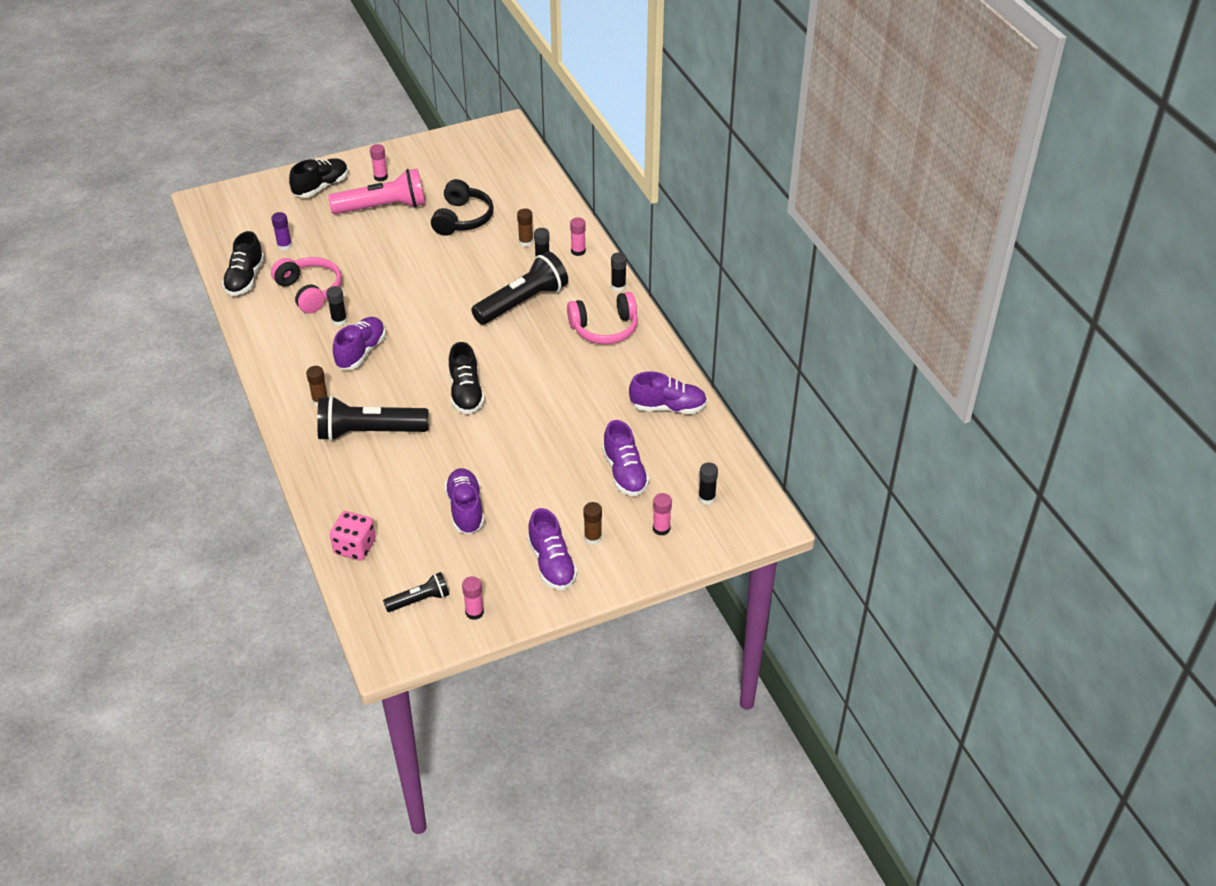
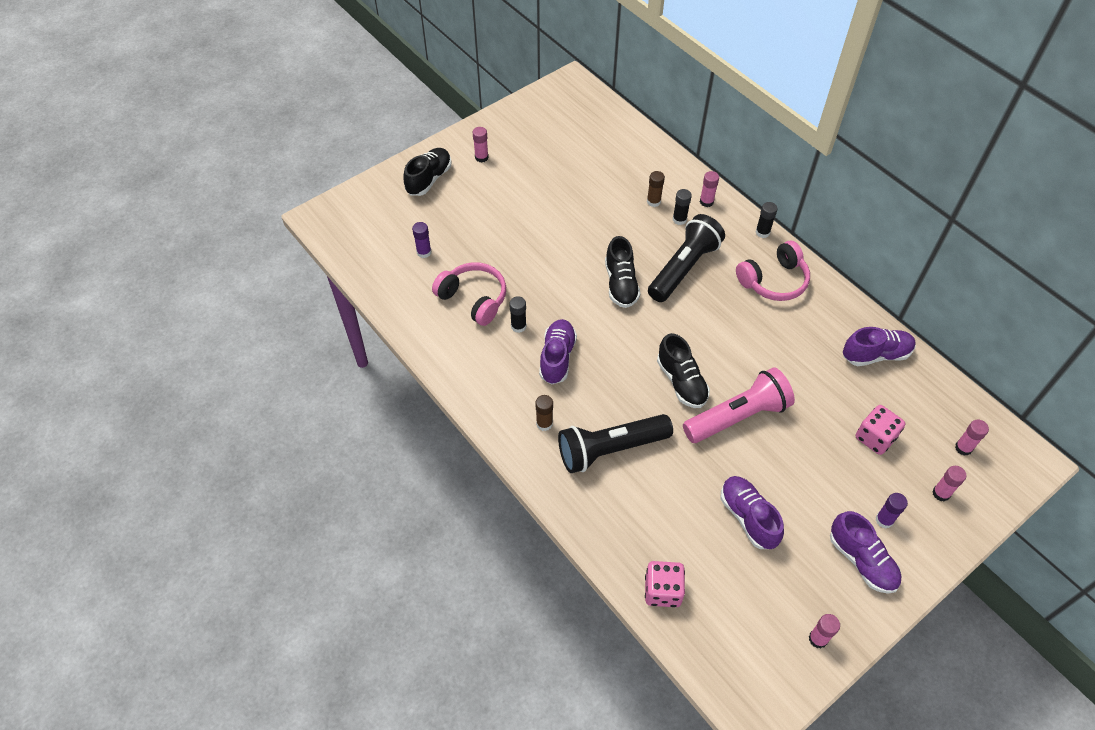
camera: 15 degrees left, 10 degrees up
black shoe [222,231,264,296] -> black shoe moved to [605,236,641,308]
pink flashlight [328,168,425,214] -> pink flashlight moved to [683,367,795,443]
black flashlight [383,572,449,612] -> none
black headphones [431,179,494,236] -> none
brown glue stick [583,502,602,545] -> purple glue stick [876,493,908,528]
purple shoe [602,420,649,496] -> pink dice [856,405,906,455]
black glue stick [698,463,718,505] -> pink glue stick [955,420,989,456]

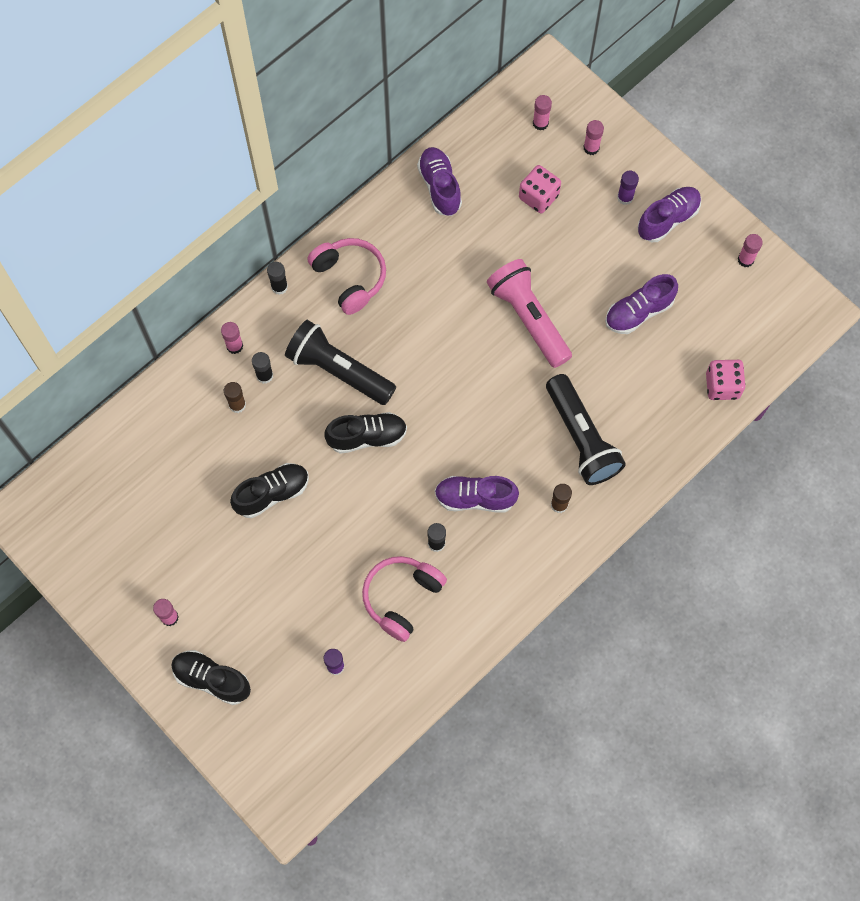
camera: 95 degrees left, 15 degrees up
black shoe [657,333,710,408] -> black shoe moved to [230,463,309,518]

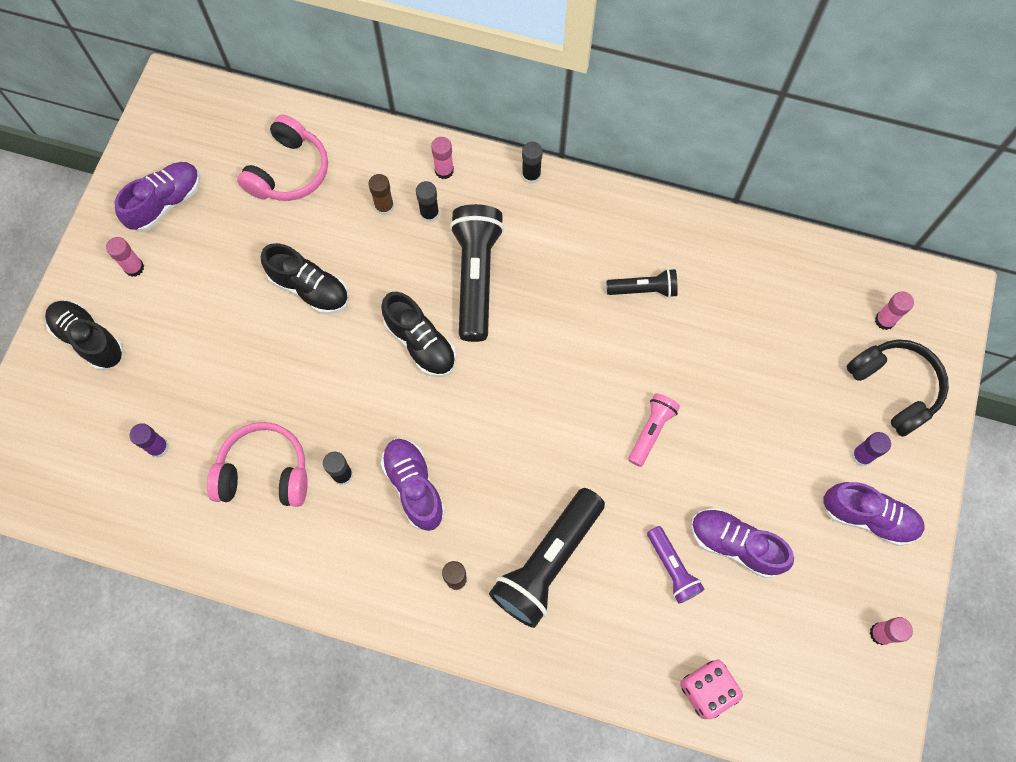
camera: 60 degrees right, 0 degrees up
black shoe [171,650,251,705] -> black shoe turned 45 degrees counterclockwise [45,301,124,370]
pink headphones [307,238,386,315] -> pink headphones moved to [237,114,328,201]
purple shoe [417,147,462,216] -> purple shoe moved to [114,162,200,232]
pink flashlight [487,259,572,368] -> pink flashlight [628,394,680,467], size x0.53
pink dice [519,165,561,214] -> none
pink glue stick [584,120,604,155] -> black headphones [847,339,949,437]
none -> black flashlight [607,269,678,298]
none -> purple flashlight [647,526,704,603]

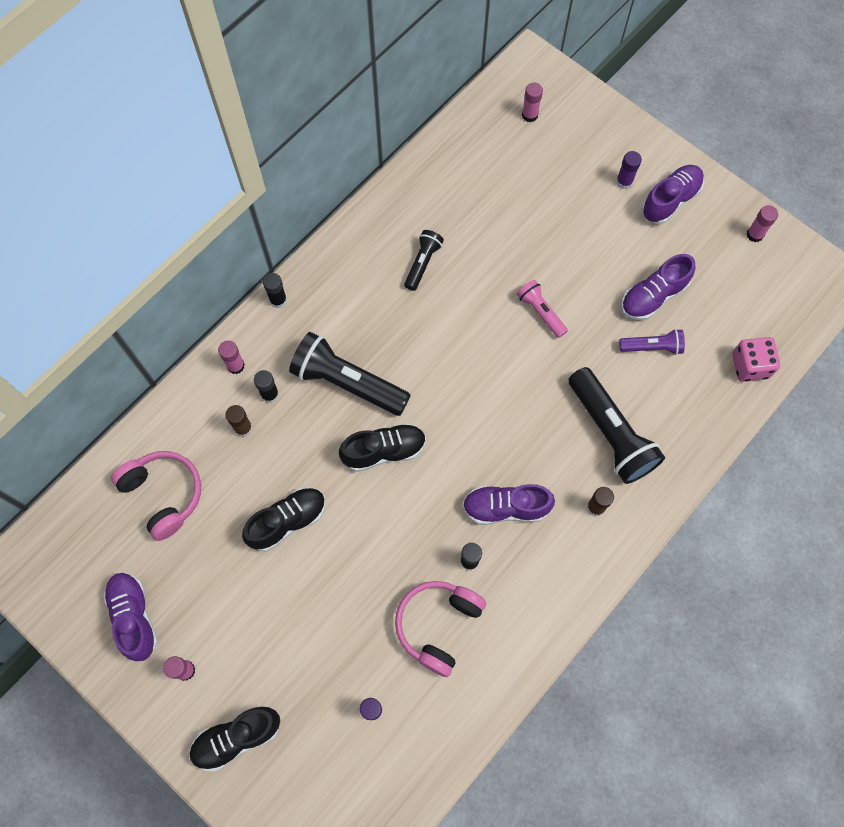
camera: 65 degrees left, 0 degrees up
black headphones [847,339,949,437] -> none

